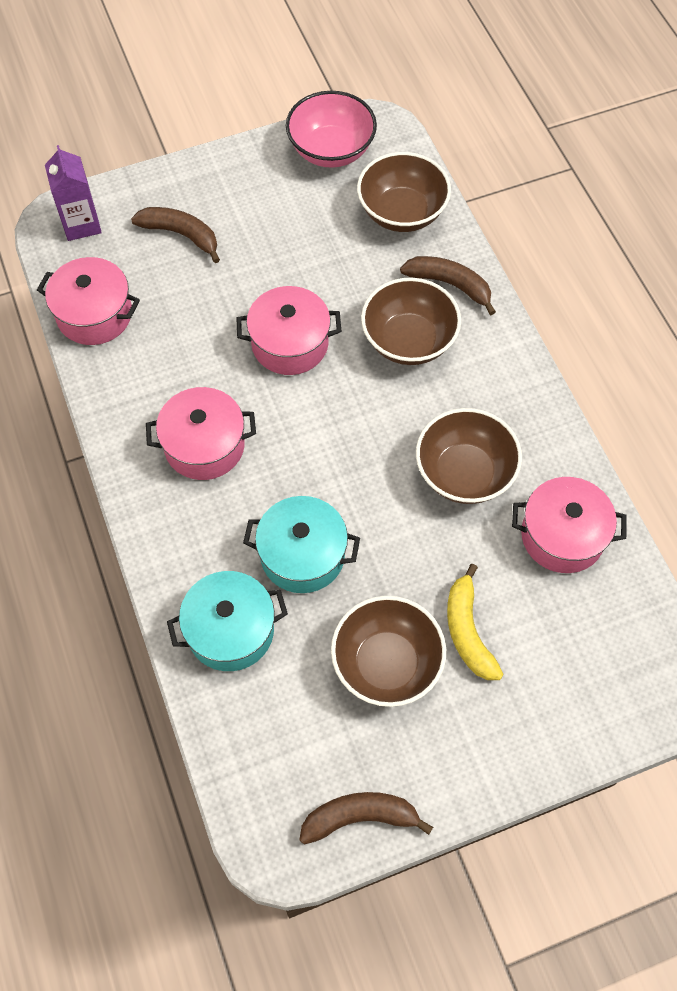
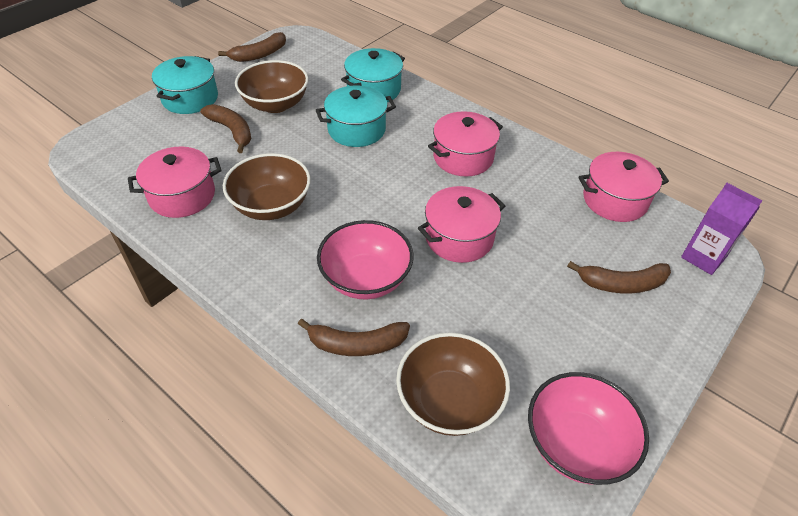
camera: 150 degrees right, 15 degrees down
brown bowl [361,278,461,365] -> pink bowl [317,220,413,300]
yellow banana [447,564,504,680] -> brown banana [200,104,252,153]
none -> turquoise pot [152,56,218,114]

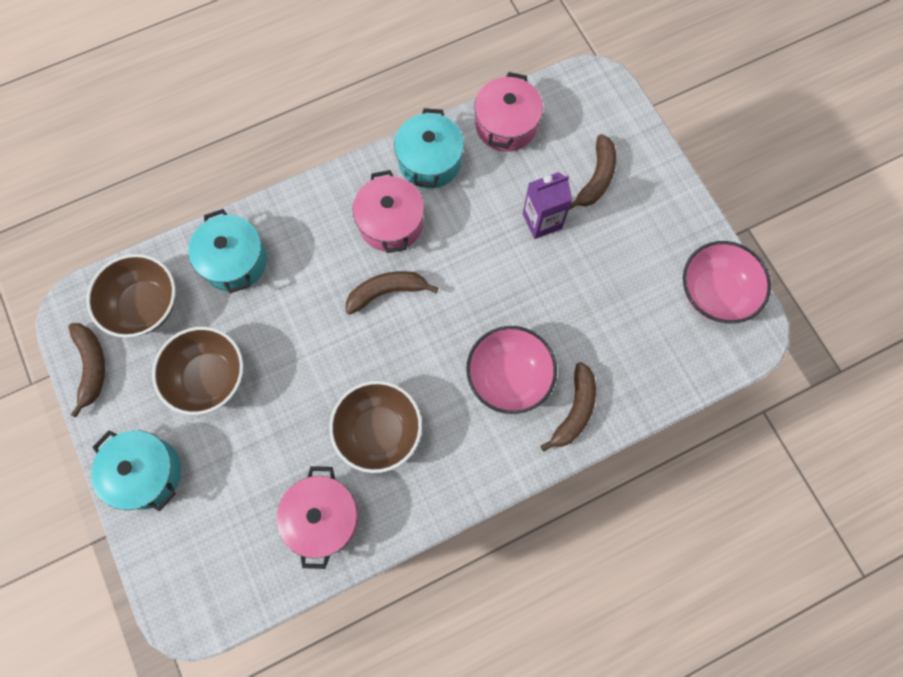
camera: 65 degrees left, 25 degrees up
brown banana [200,104,252,153] -> brown banana moved to [346,271,438,315]
turquoise pot [316,86,396,147] -> turquoise pot moved to [394,108,464,189]
brown bowl [396,333,510,436] -> brown bowl moved to [86,254,175,338]
pink pot [418,186,505,263] -> none
purple carton [681,183,763,275] -> purple carton moved to [523,172,572,239]

